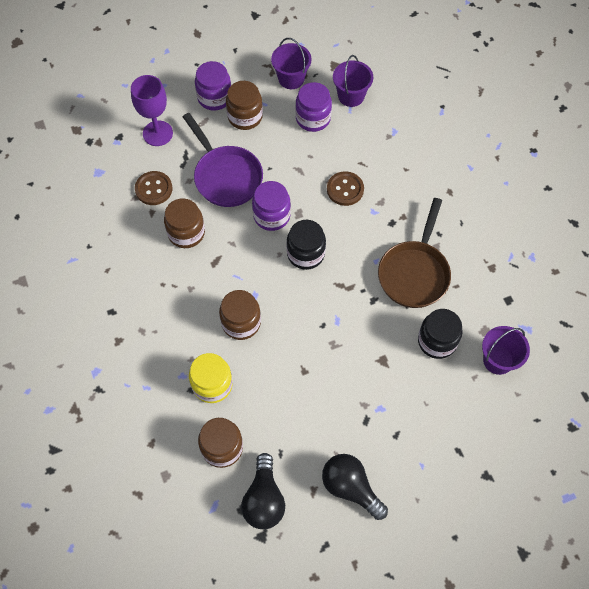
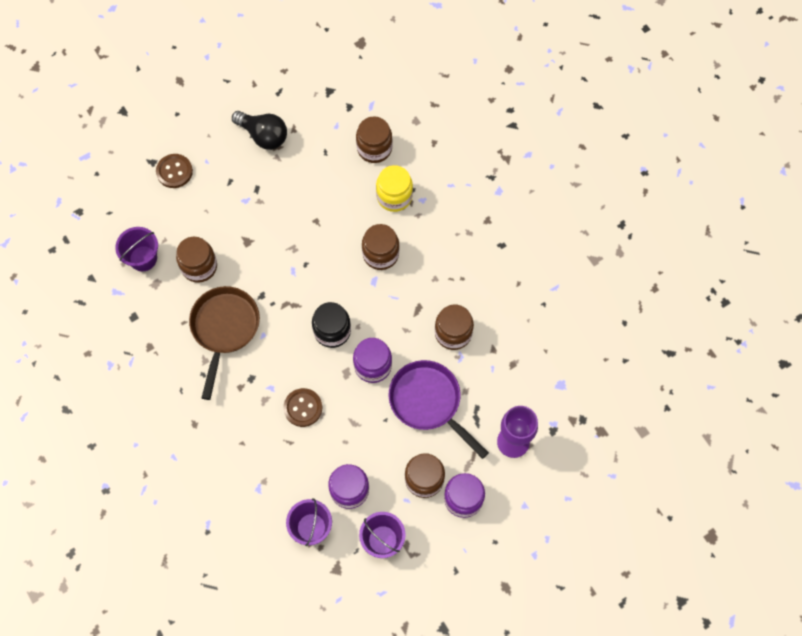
camera: 170 degrees right, 5 degrees up
brown button [135,171,173,205] -> brown button moved to [156,154,193,188]
black light bulb [241,453,285,529] -> none
black jar [418,309,463,359] -> brown jar [176,237,217,283]

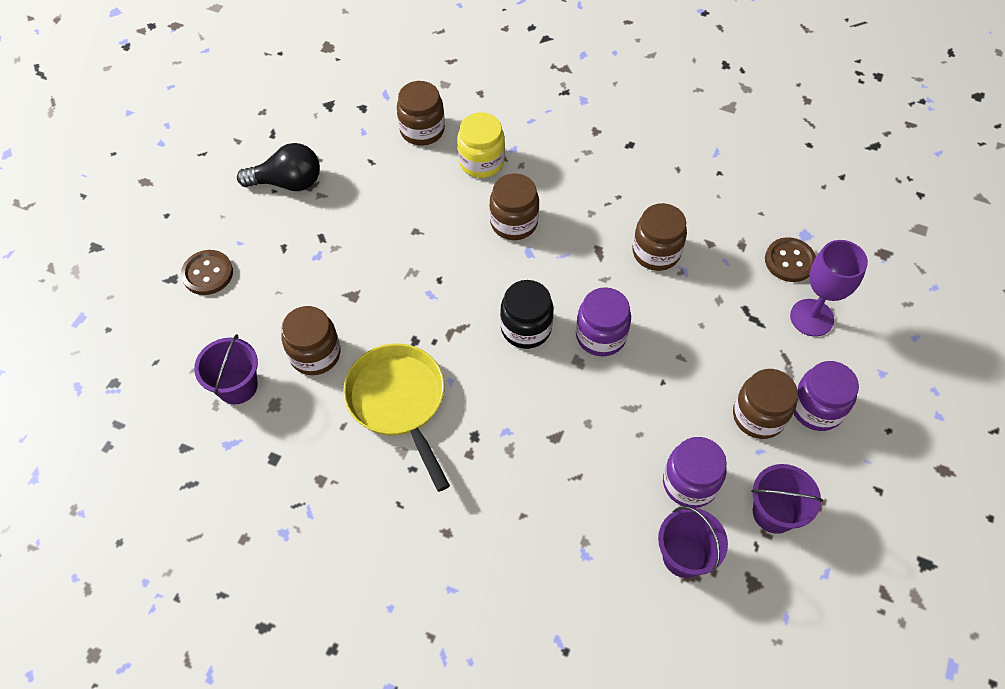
camera: 35 degrees left, 10 degrees down
brown pan [189,286,260,400] -> yellow pan [343,344,450,492]
brown button [283,388,322,427] -> brown button moved to [765,237,816,282]
purple pan [388,360,489,459] -> none

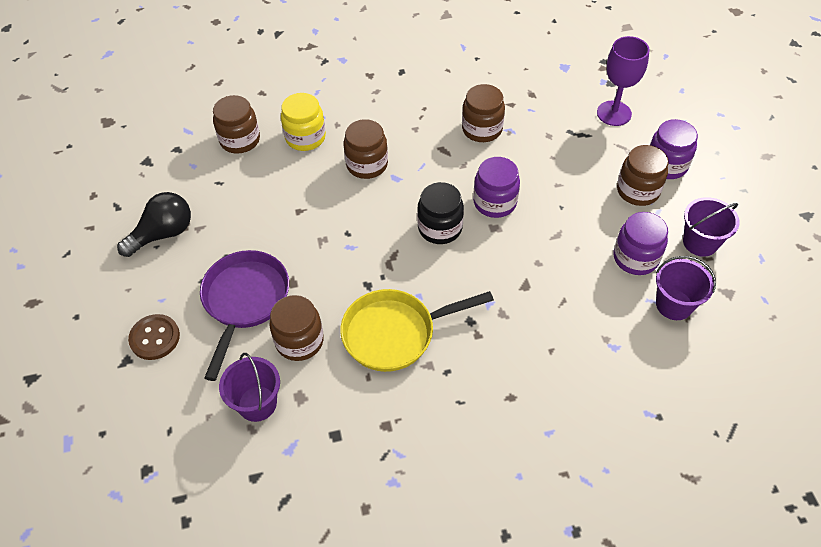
camera: 35 degrees left, 5 degrees down
yellow pan [343,344,450,492] -> yellow pan turned 45 degrees counterclockwise [340,289,494,372]
brown button [765,237,816,282] -> none
none -> purple pan [200,250,289,381]

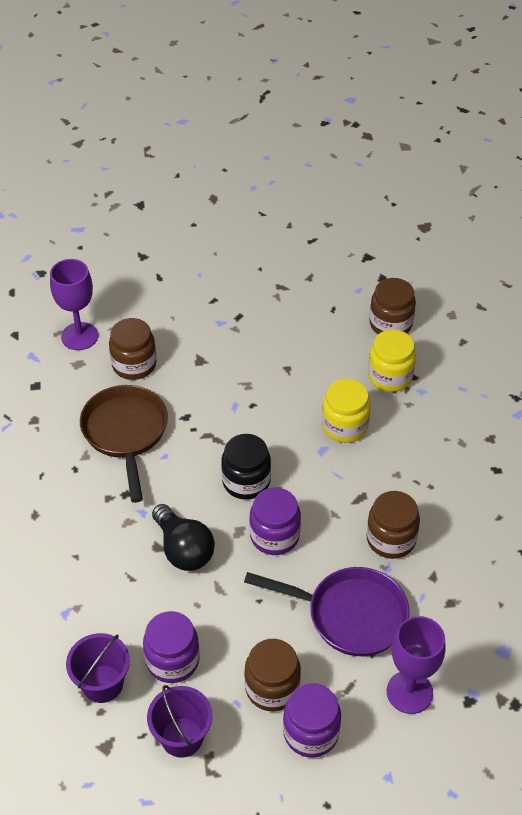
camera: 95 degrees right, 5 degrees down
black light bulb [117,192,191,257] -> black light bulb moved to [152,504,215,571]
brown button [128,314,180,360] -> none
purple pan [200,250,289,381] -> purple pan moved to [244,567,410,656]
purple bucket [219,353,280,422] -> purple goblet [50,259,98,350]
yellow pan [340,289,494,372] -> brown pan [80,385,168,503]
brown jar [344,119,388,179] -> yellow jar [322,379,370,443]

